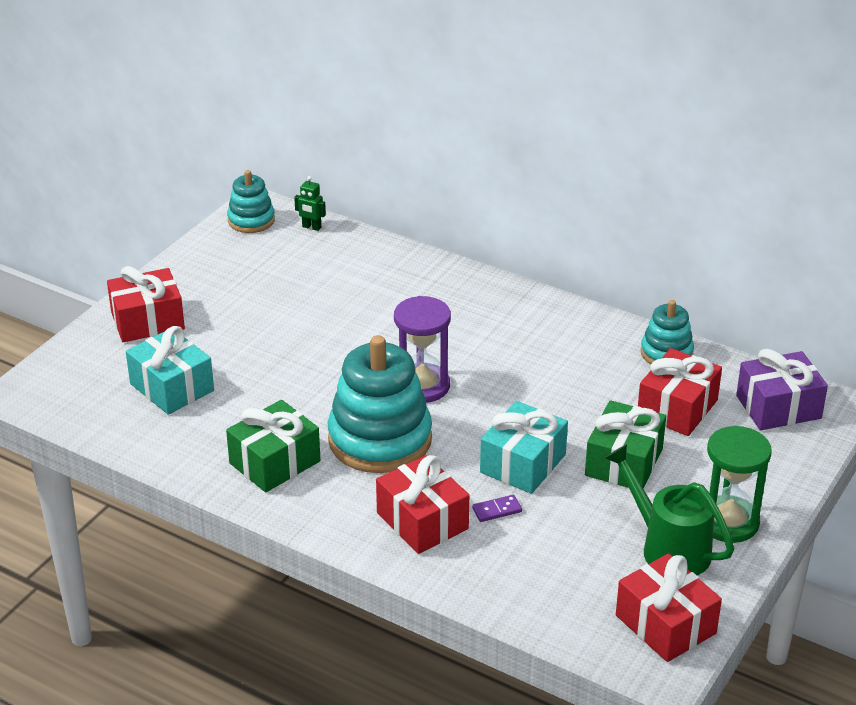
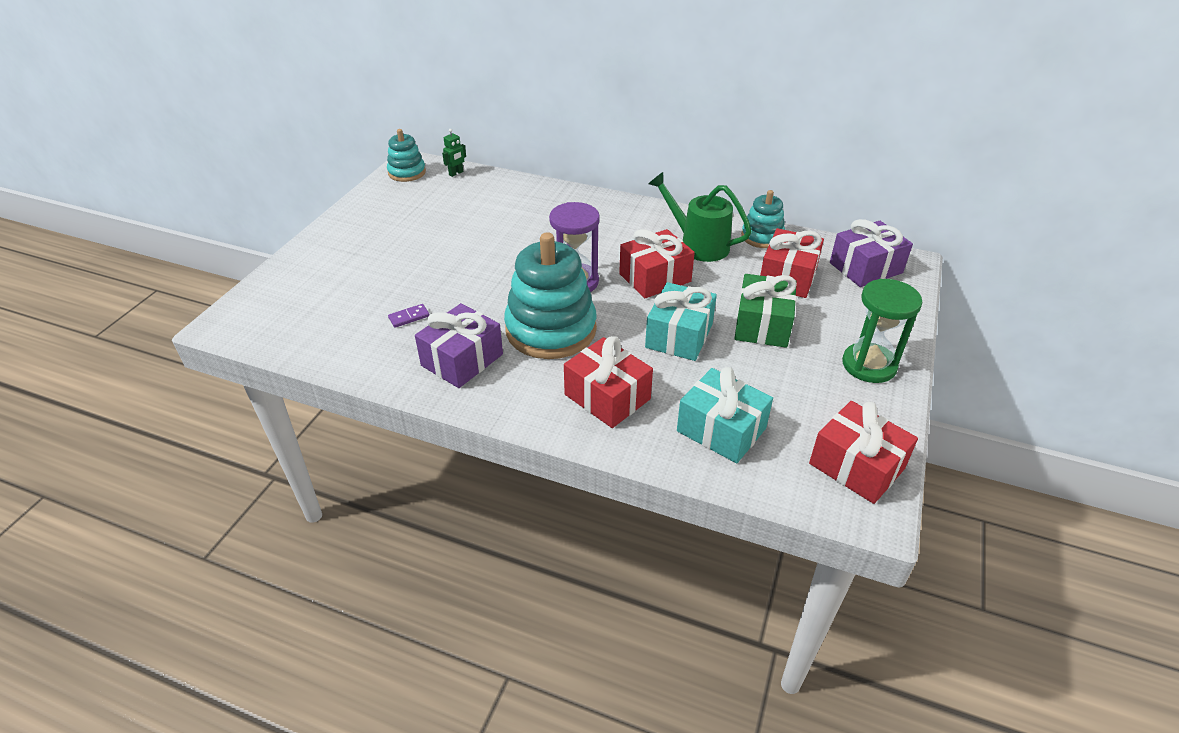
camera: 10 degrees left, 5 degrees up
red gift [107,266,185,342] -> red gift moved to [619,229,695,298]
turquoise gift [126,326,214,415] -> turquoise gift moved to [677,367,773,463]
green gift [226,400,321,492] -> purple gift [415,303,503,388]
green robot [294,176,326,231] -> green robot turned 60 degrees counterclockwise [442,129,466,177]
purple domino [472,495,522,522] -> purple domino moved to [388,304,430,328]
green watering can [605,444,734,575] -> green watering can moved to [648,172,752,262]

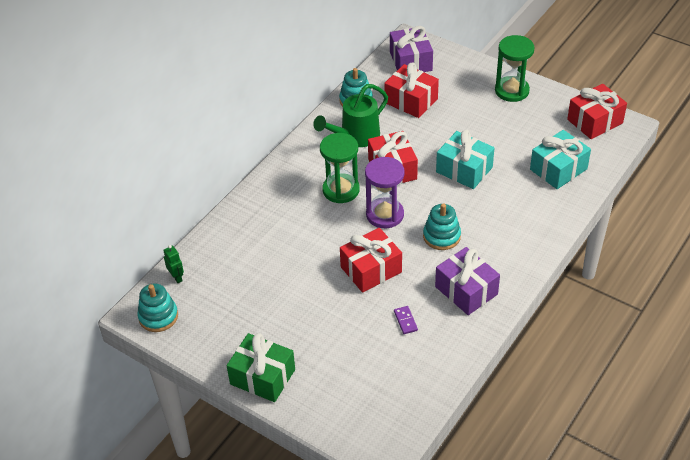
camera: 75 degrees left, 5 degrees up
turquoise stacking toy [504,232,597,359] -> turquoise stacking toy [423,203,461,250], size x0.54
red gift [564,336,653,428] -> red gift moved to [340,228,402,293]
green gift [734,274,797,348] -> green gift moved to [227,333,295,402]
none -> green hourglass [320,133,360,203]

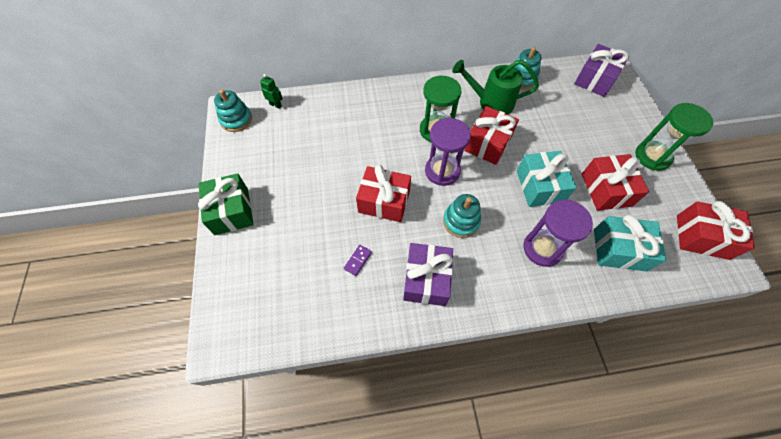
camera: 45 degrees right, 15 degrees up
green robot [163,245,184,283] -> green robot turned 75 degrees counterclockwise [260,74,283,109]
red gift [384,63,439,118] -> red gift moved to [582,154,649,211]
none -> purple hourglass [523,200,593,267]

